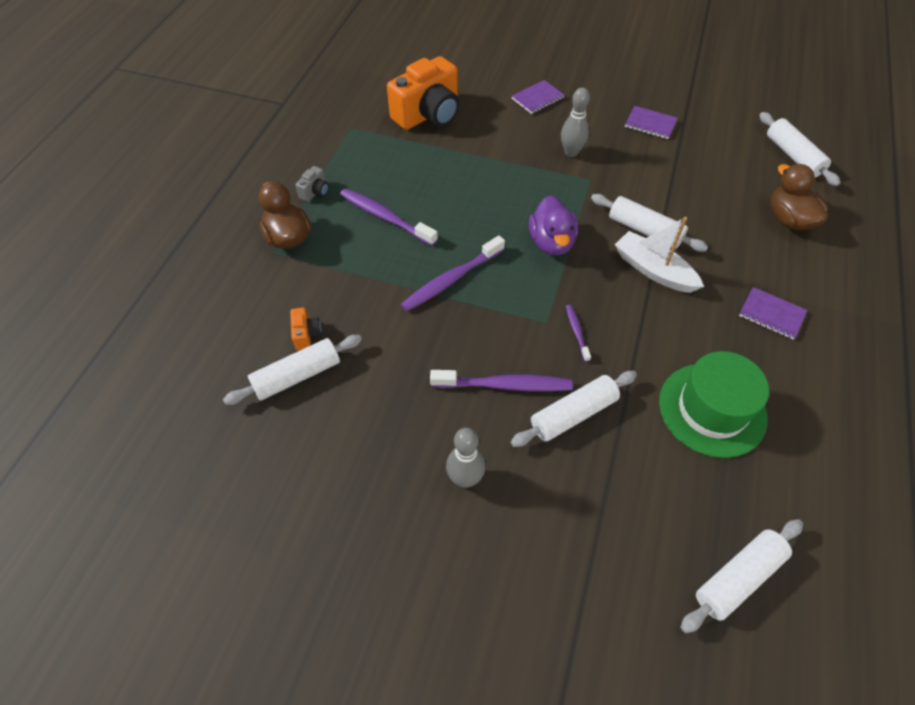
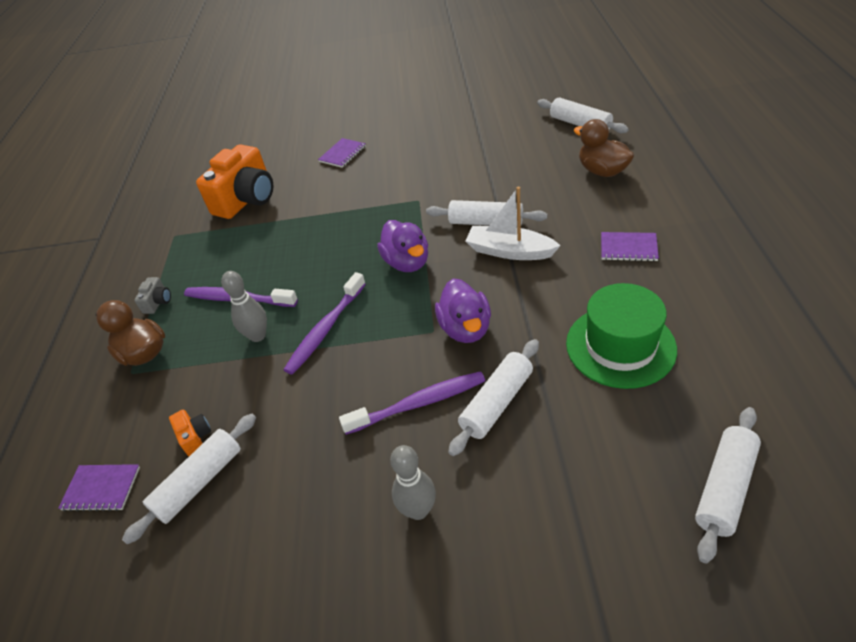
camera: 15 degrees left, 10 degrees down
grey bowling pin [561,88,590,157] -> grey bowling pin moved to [221,271,267,342]
purple toothbrush [566,305,591,362] -> purple duck [435,278,491,343]
purple notebook [625,106,678,139] -> purple notebook moved to [58,464,140,511]

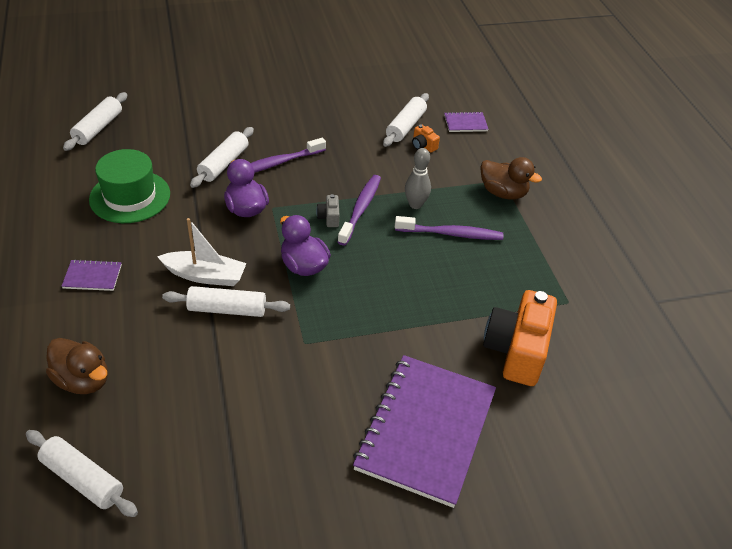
camera: 160 degrees right, 0 degrees up
grey camera [134,277,171,314] -> grey camera moved to [316,194,339,227]
purple notebook [318,138,366,168] -> purple notebook [353,355,496,508], size x2.46
grey bowling pin [390,445,436,520] -> none

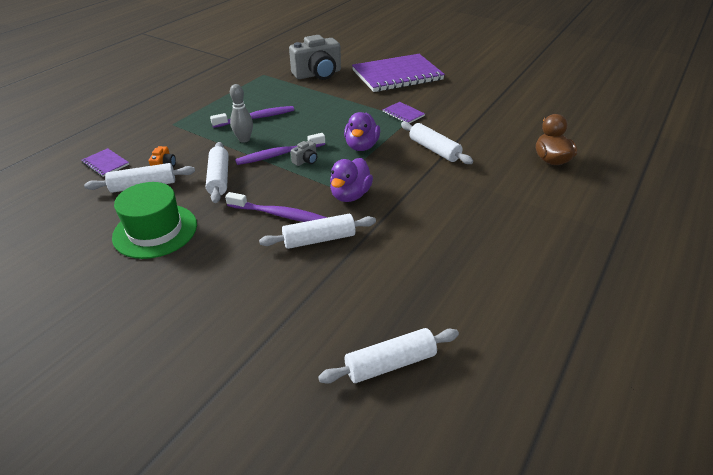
camera: 130 degrees left, 5 degrees down
white rolling pin [26,430,138,517] -> white rolling pin moved to [206,142,229,203]
purple notebook [61,259,122,291] -> purple notebook moved to [383,102,425,123]
green hat [89,149,170,223] -> green hat moved to [112,182,197,259]
white boat [157,218,247,286] -> none
purple toothbrush [395,216,504,240] -> purple toothbrush turned 105 degrees clockwise [210,106,294,128]
brown duck [480,157,542,200] -> none
orange camera [483,290,557,386] -> grey camera [289,35,341,80]

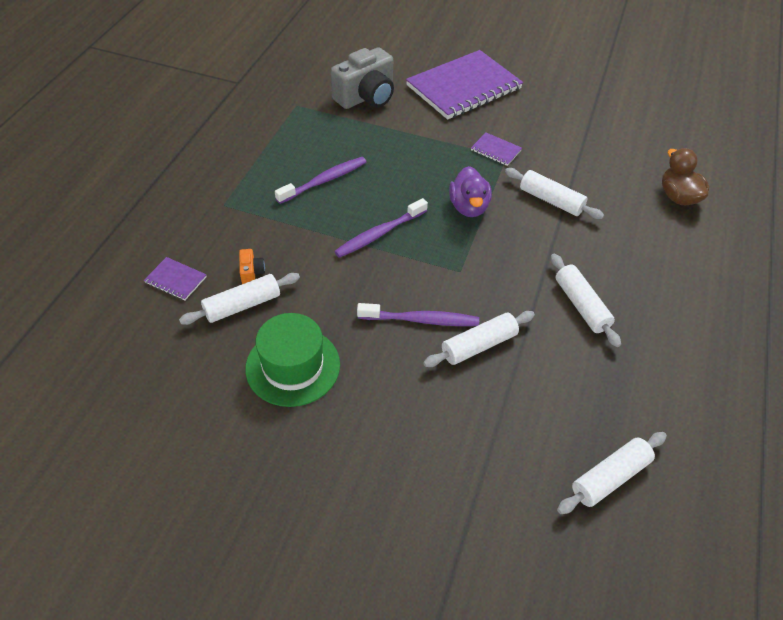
camera: 15 degrees left, 10 degrees up
white rolling pin [206,142,229,203] -> white rolling pin moved to [551,254,621,347]
grey bowling pin [230,84,253,143] -> none
grey camera [291,140,317,166] -> none
purple duck [330,158,373,202] -> none

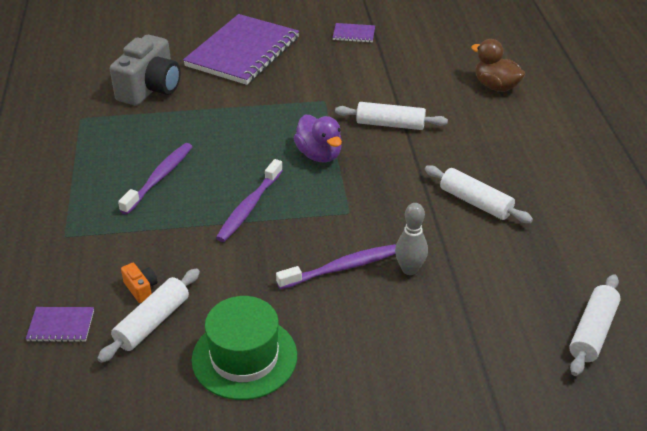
camera: 25 degrees left, 10 degrees down
white rolling pin [423,311,535,367] -> grey bowling pin [395,203,428,275]
purple notebook [471,132,522,166] -> purple notebook moved to [333,23,375,43]

